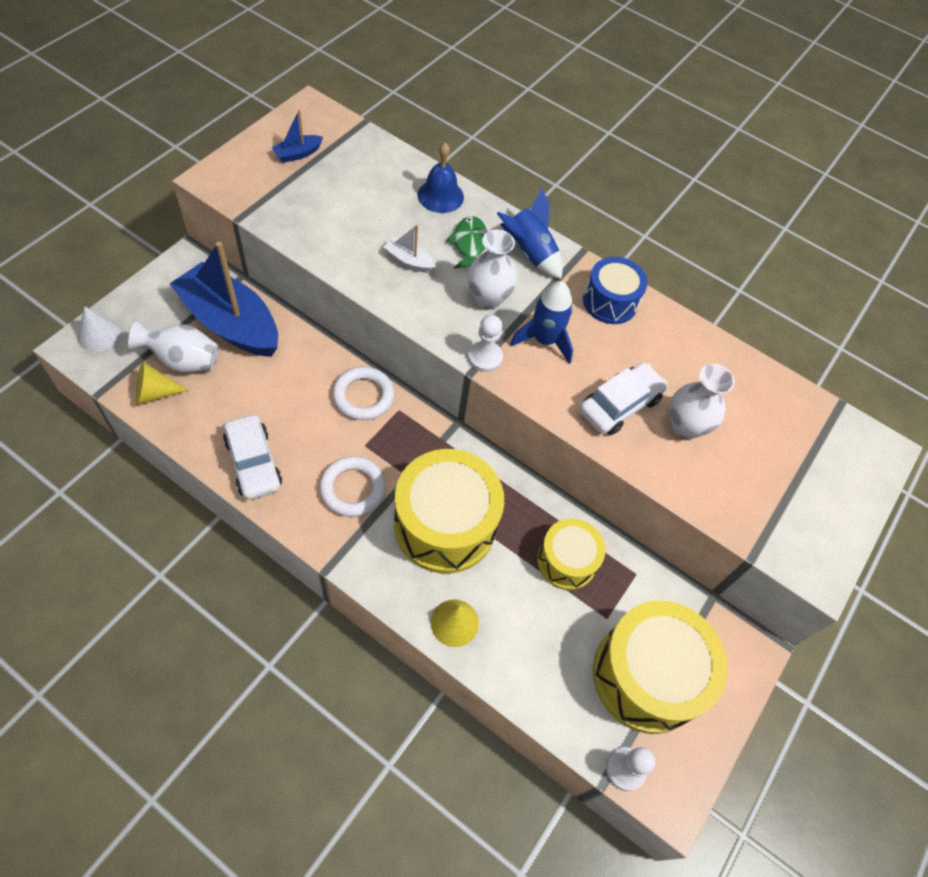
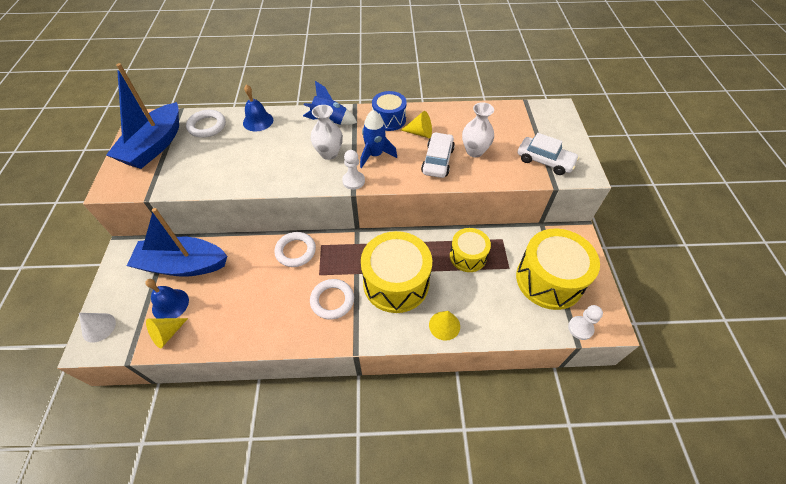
camera: 30 degrees left, 5 degrees down
white vase [128,320,219,372] -> blue bell [145,279,189,318]
white car [223,414,282,500] -> white car moved to [518,133,579,175]
blue boat [272,110,323,163] -> blue boat [106,63,179,169], size x2.44
white boat [383,225,436,273] -> none
green fish [447,216,487,269] -> none
none -> white ring [186,110,226,138]
none -> yellow cone [401,111,432,138]

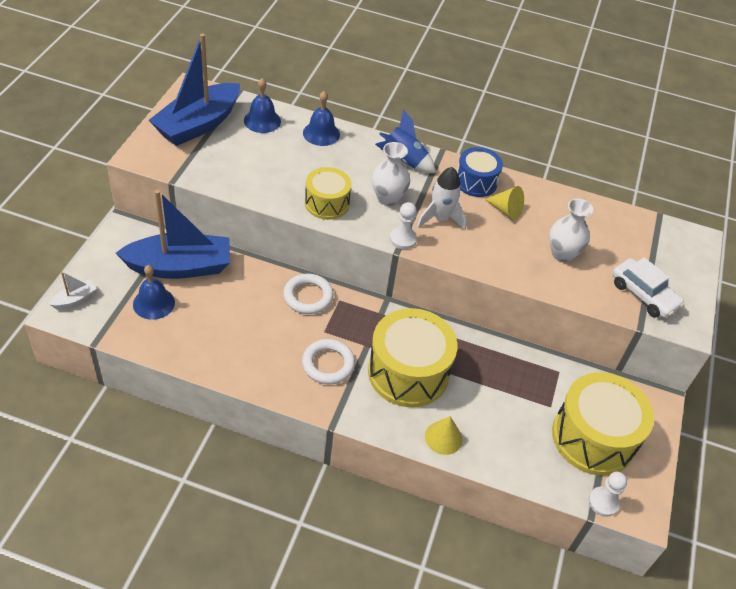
camera: 15 degrees right, 5 degrees down
white cone [79,313,116,343] -> white boat [49,272,97,309]
blue boat [127,208,227,277] -> blue boat turned 150 degrees clockwise [116,190,230,279]
yellow cone [146,318,188,348] -> none
white ring [186,110,226,138] -> blue bell [244,78,281,133]
blue rocket [360,110,397,168] -> white rocket [417,167,467,230]
white car [421,132,455,178] -> none
yellow drum [450,228,491,272] -> yellow drum moved to [305,167,352,220]

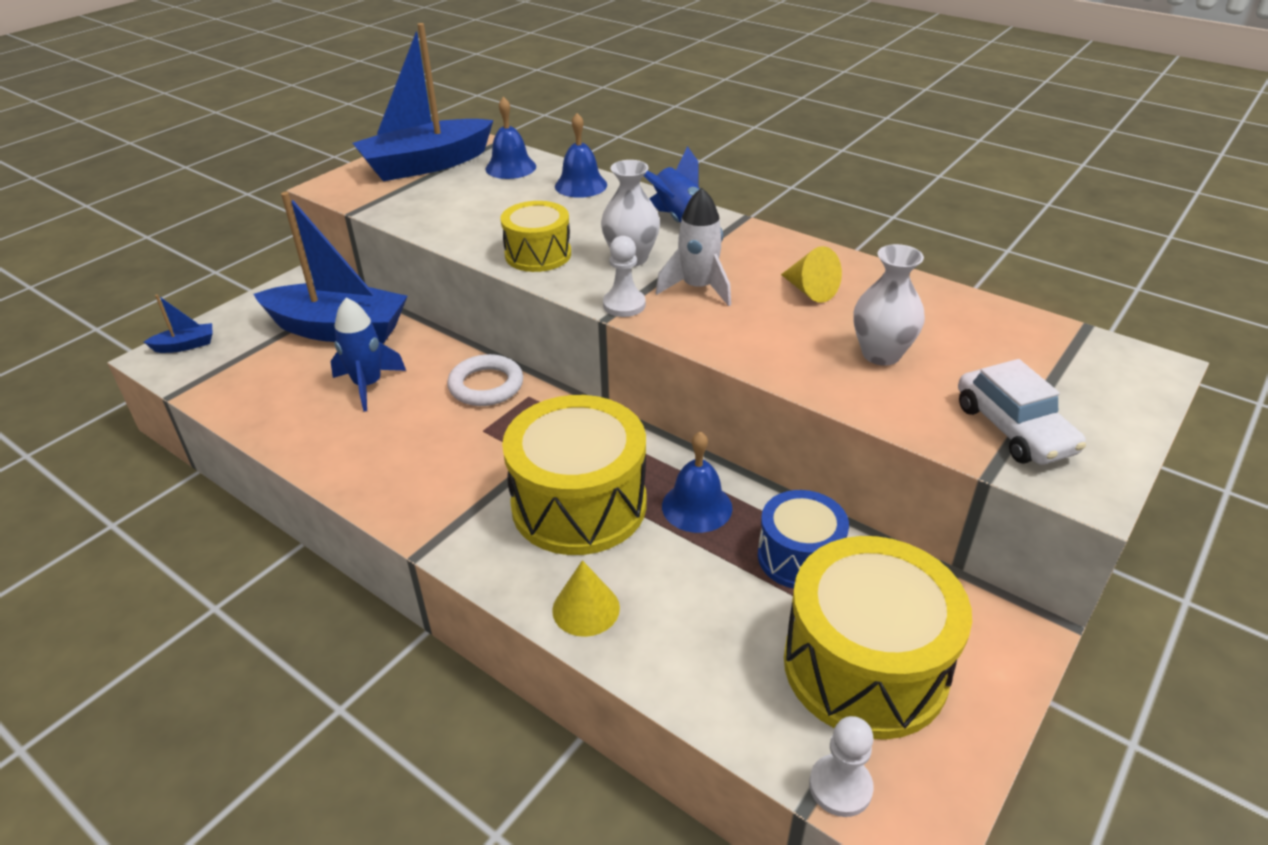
camera: 25 degrees right, 10 degrees down
white boat [49,272,97,309] -> blue boat [144,294,213,353]
blue bell [133,265,175,320] -> blue bell moved to [662,431,732,533]
white ring [302,339,355,385] -> none
blue drum [457,147,503,197] -> blue drum moved to [758,490,849,589]
none -> blue rocket [330,297,406,412]

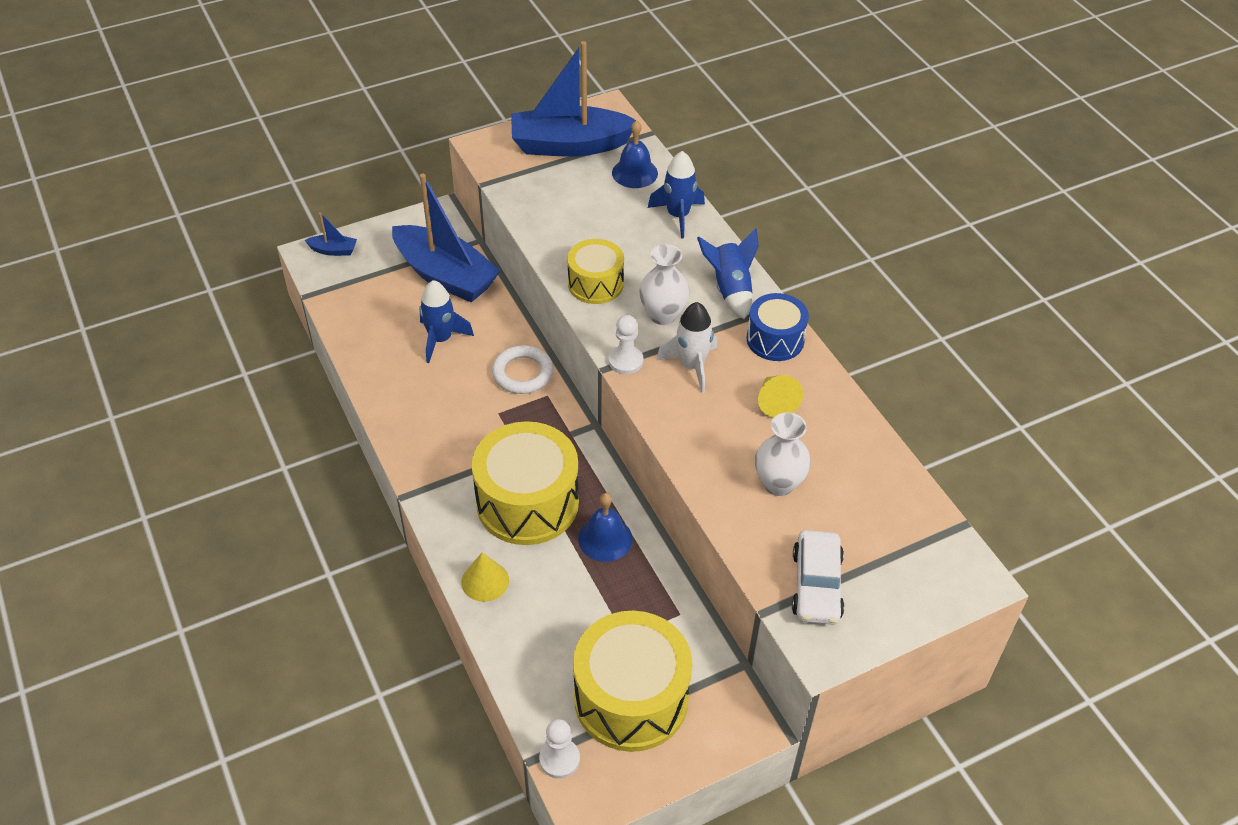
camera: 25 degrees right, 10 degrees up
blue bell [555,113,607,198] -> blue rocket [648,151,705,238]
blue drum [758,490,849,589] -> blue drum moved to [747,293,809,361]

